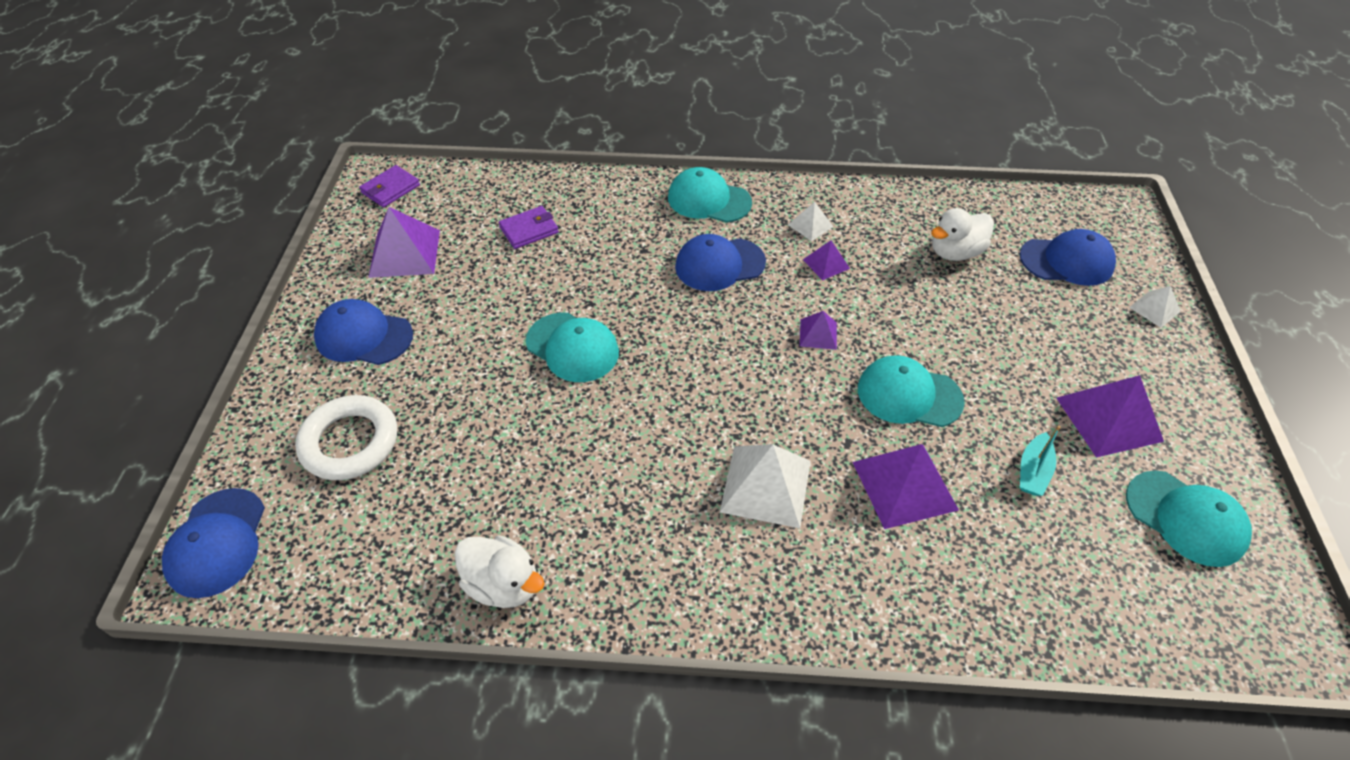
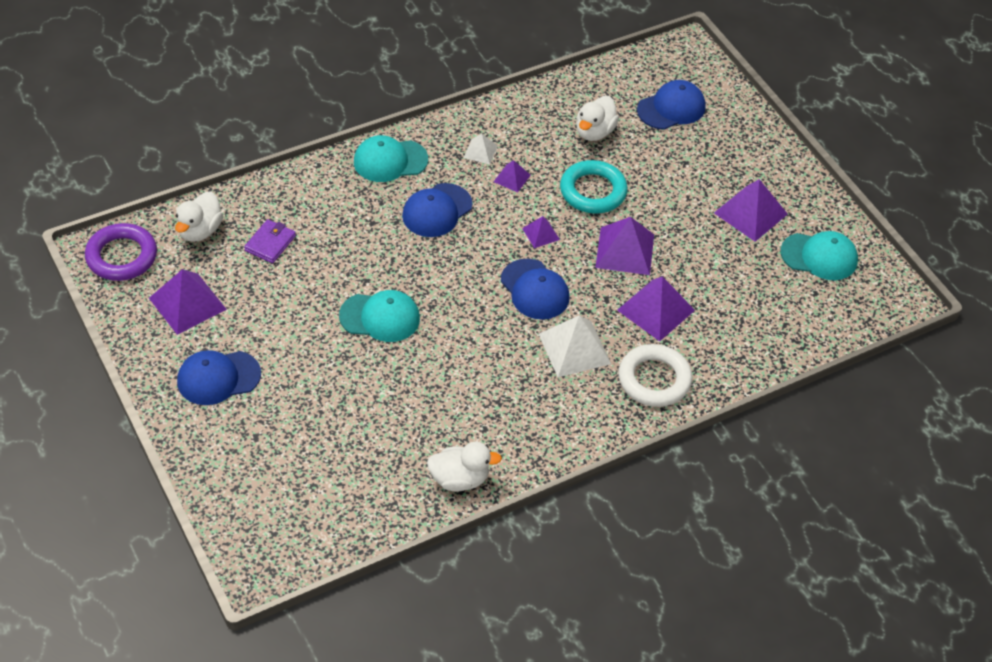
camera: 35 degrees left, 0 degrees up
blue cap [162,488,265,598] -> blue cap moved to [501,259,570,320]
white ring [295,395,397,480] -> white ring moved to [619,344,692,407]
purple wallet [359,165,420,207] -> purple ring [85,223,157,281]
turquoise cap [858,355,965,427] -> purple pyramid [595,217,654,275]
turquoise boat [1020,426,1061,496] -> none
white pyramid [1129,286,1181,328] -> none
none -> white duck [175,192,223,242]
none -> turquoise ring [560,160,628,214]

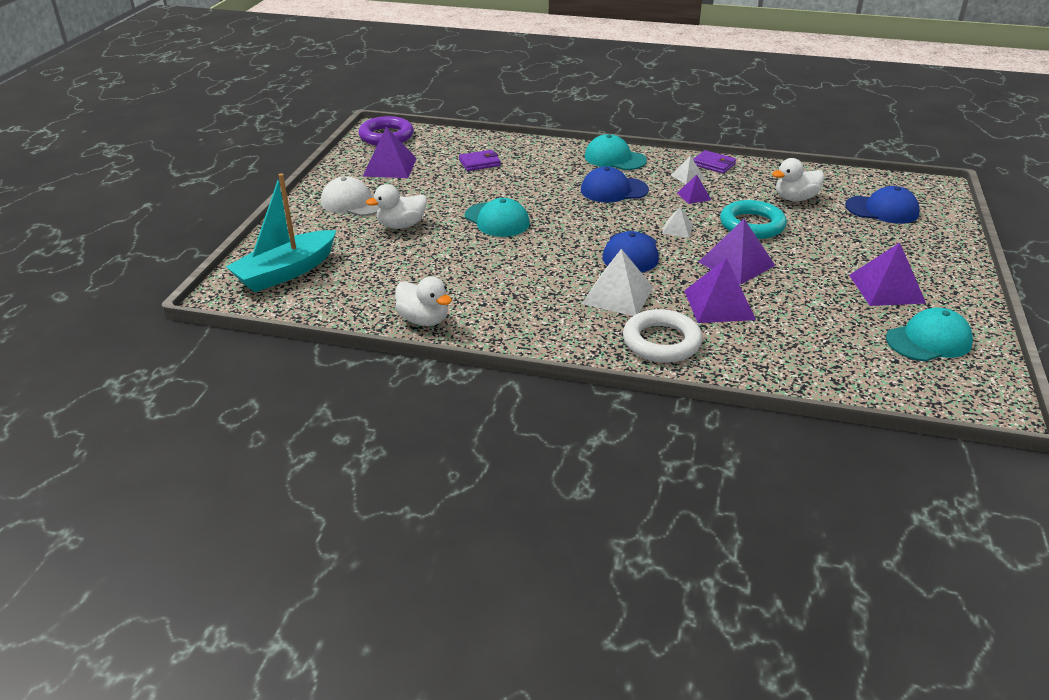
camera: 45 degrees right, 15 degrees down
white duck [175,192,223,242] -> white duck moved to [366,184,427,229]
blue cap [177,350,261,405] -> white cap [321,176,380,216]
purple pyramid [522,216,560,248] -> white pyramid [662,207,693,238]
turquoise cap [780,231,858,280] -> turquoise cap turned 75 degrees counterclockwise [886,308,973,362]
none -> turquoise boat [226,173,336,292]
none -> purple wallet [693,150,736,174]

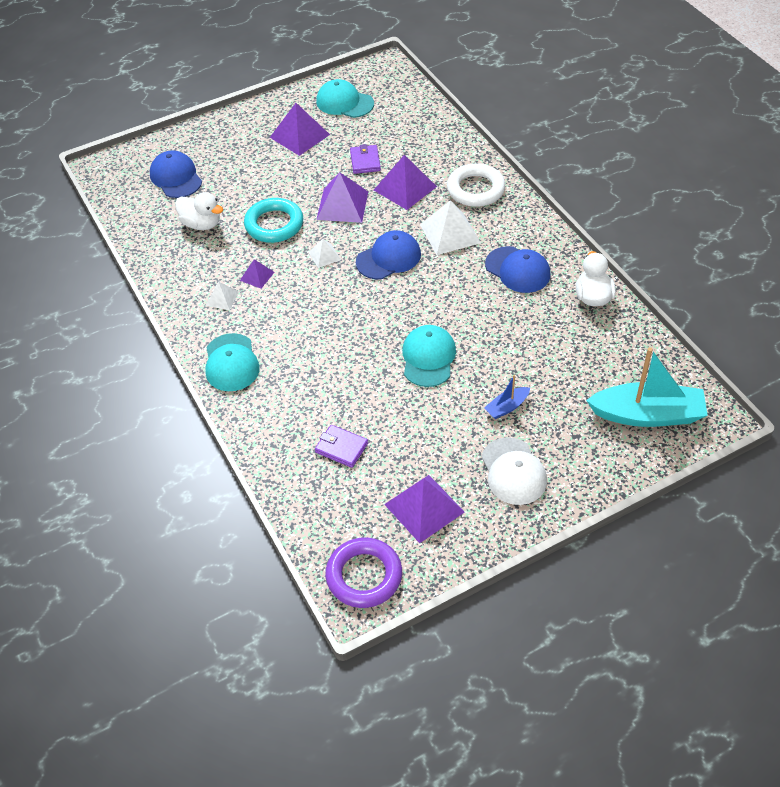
camera: 130 degrees left, 15 degrees up
white duck [366,184,427,229] -> blue boat [484,375,530,419]
blue cap [581,167,649,203] -> blue cap moved to [485,246,550,293]
purple wallet [693,150,736,174] -> purple wallet moved to [350,144,381,174]

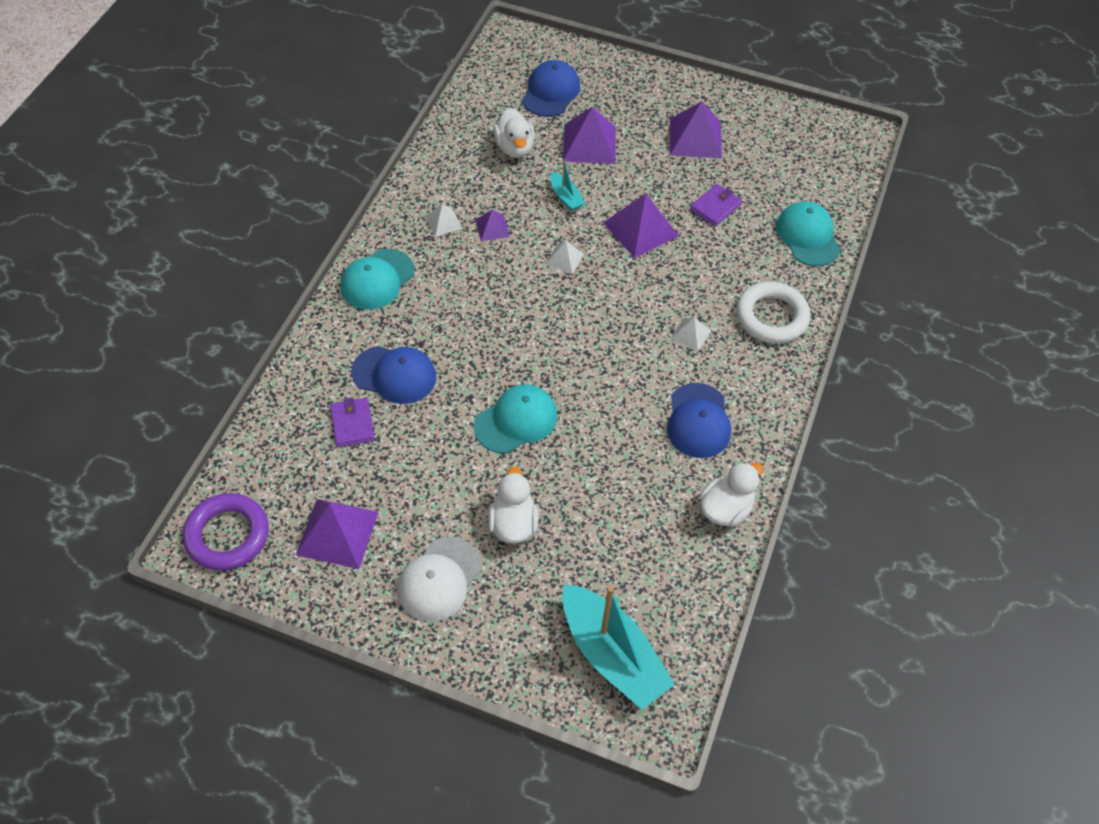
camera: 45 degrees right, 5 degrees up
turquoise ring [244,198,303,243] -> turquoise boat [550,159,585,211]
turquoise cap [316,79,374,118] -> turquoise cap moved to [776,201,841,266]
blue cap [356,230,421,280] -> blue cap moved to [351,346,436,404]
purple pyramid [374,155,437,210] -> purple pyramid moved to [563,107,616,164]
white pyramid [420,200,481,255] -> white pyramid [670,317,711,352], size x0.53
blue boat [484,375,530,419] -> white duck [488,466,539,543]

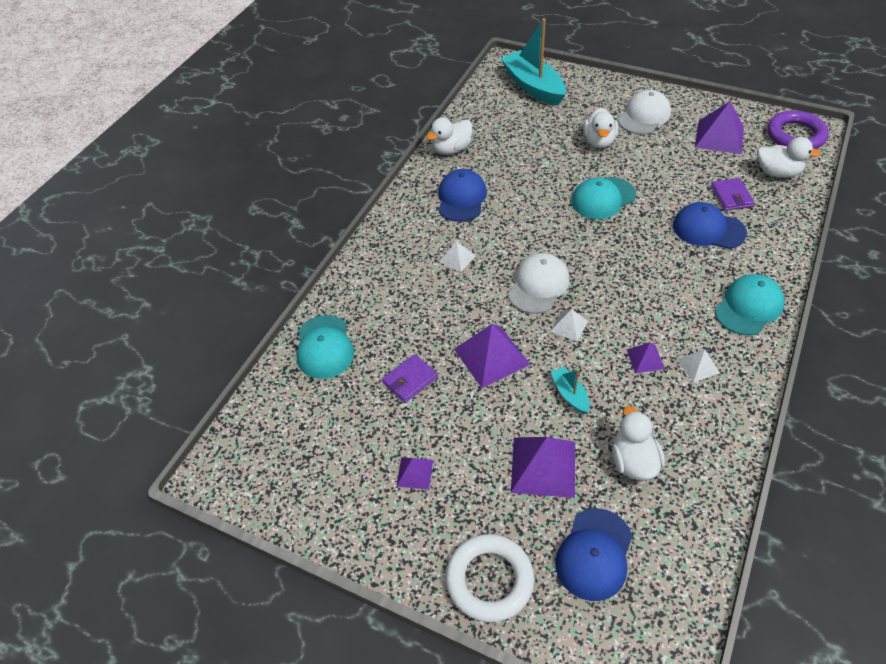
camera: 170 degrees left, 5 degrees down
purple pyramid [670,101,722,158] -> purple pyramid [396,457,433,490], size x0.53
white ring [736,282,810,343] -> white ring moved to [446,534,534,622]
none -> white cap [508,253,570,314]
none -> white duck [757,137,821,178]

